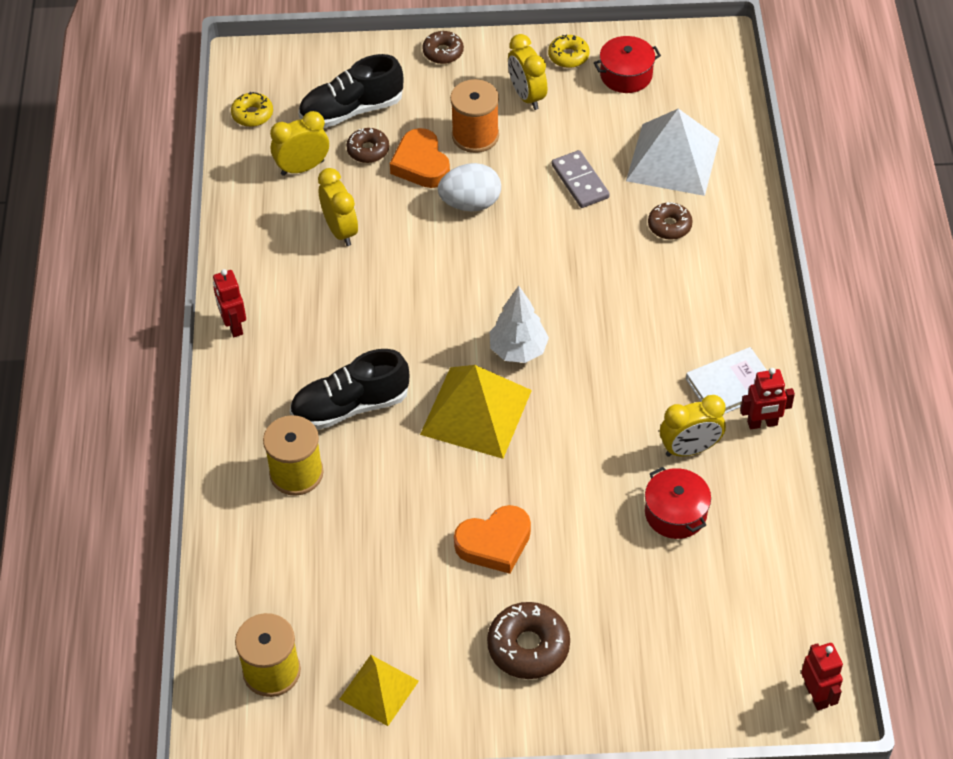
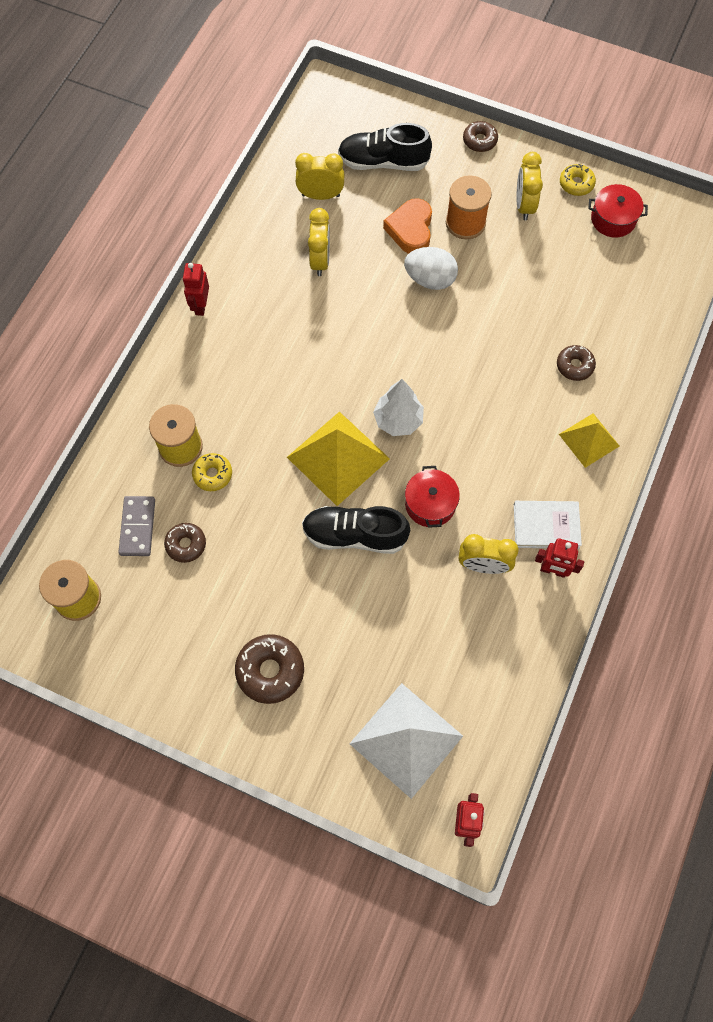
camera: 25 degrees right, 15 degrees up
yellow donut [231,92,273,127] -> yellow donut moved to [192,453,232,491]
black shoe [290,349,409,430] -> black shoe moved to [302,506,410,554]
yellow pyramid [339,655,419,726] -> yellow pyramid moved to [559,413,619,468]
brown donut [346,128,389,163] -> brown donut moved to [164,523,206,563]
orange heart [454,505,531,574] -> none
grey domino [551,150,610,208] -> grey domino moved to [118,496,155,556]
white pyramid [626,109,720,196] -> white pyramid moved to [349,683,463,799]
red pot [645,467,711,539] -> red pot moved to [405,466,460,528]

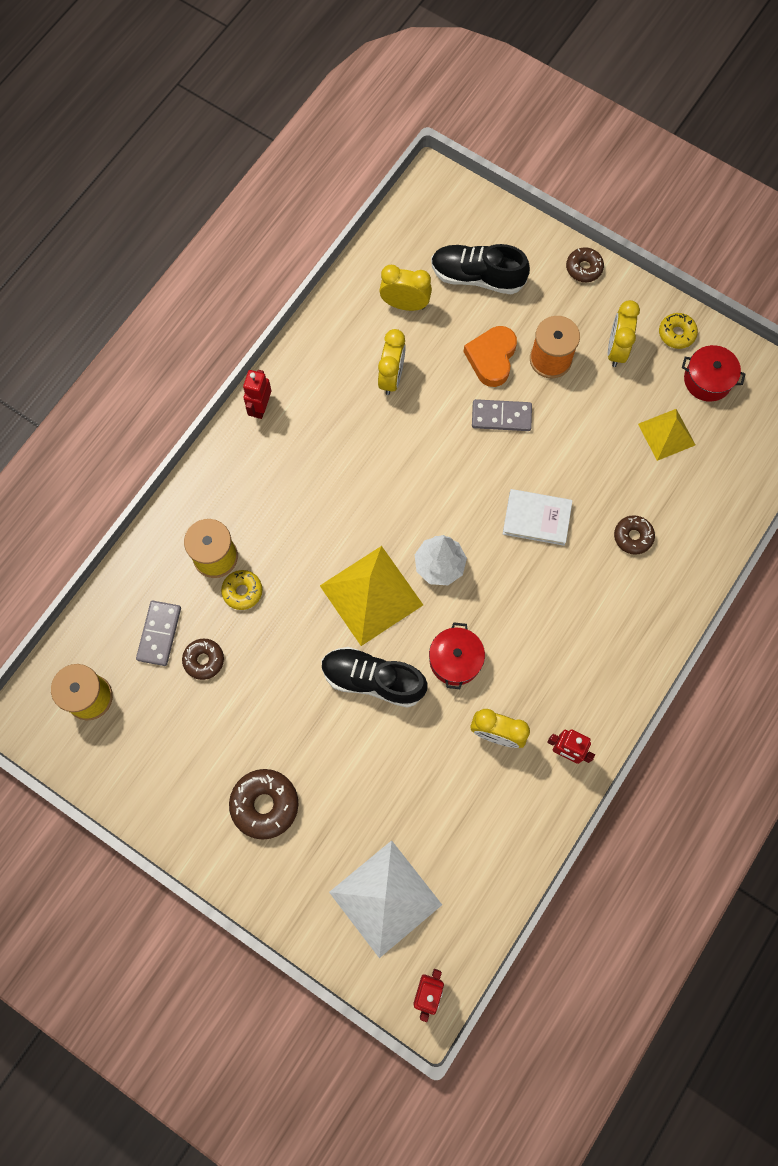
camera: 10 degrees right, 5 degrees up
white egg [404,247,458,290] -> grey domino [472,399,532,431]
white book [514,501,582,549] -> white book moved to [503,489,573,546]
yellow pyramid [559,413,619,468] -> yellow pyramid moved to [638,409,695,461]

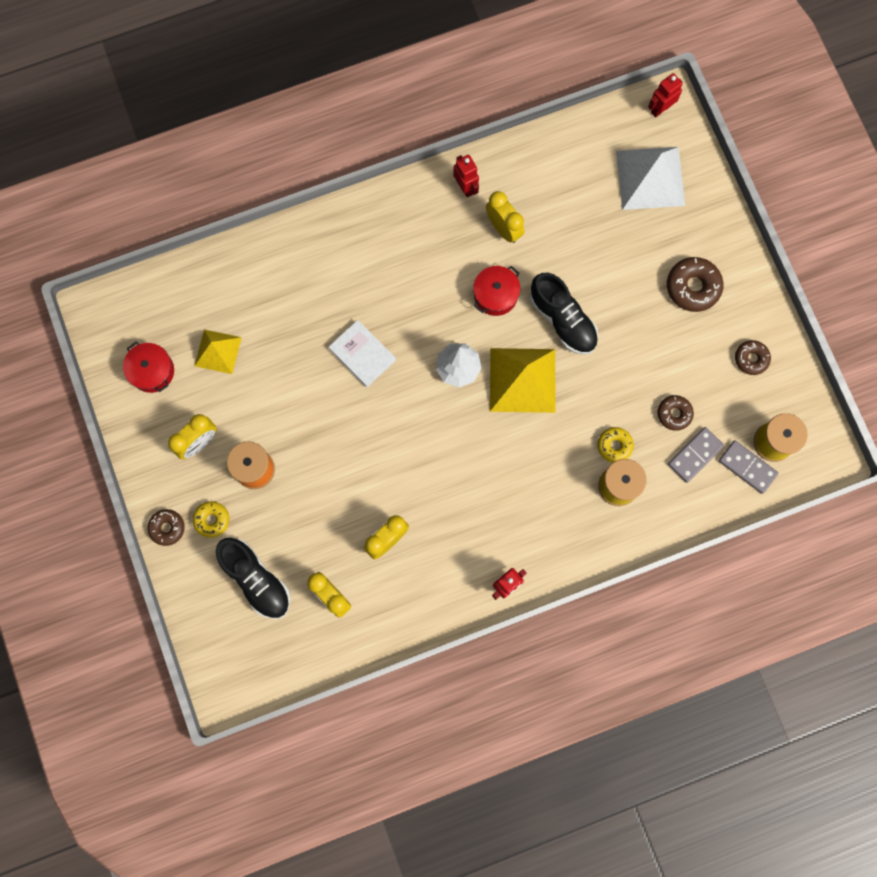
camera: 145 degrees left, 5 degrees up
orange heart [464,326,517,387] -> none
grey domino [472,399,532,431] -> grey domino moved to [719,440,778,494]
brown donut [614,515,655,555] -> brown donut moved to [735,340,771,375]
yellow donut [659,313,698,349] -> yellow donut moved to [193,501,229,538]

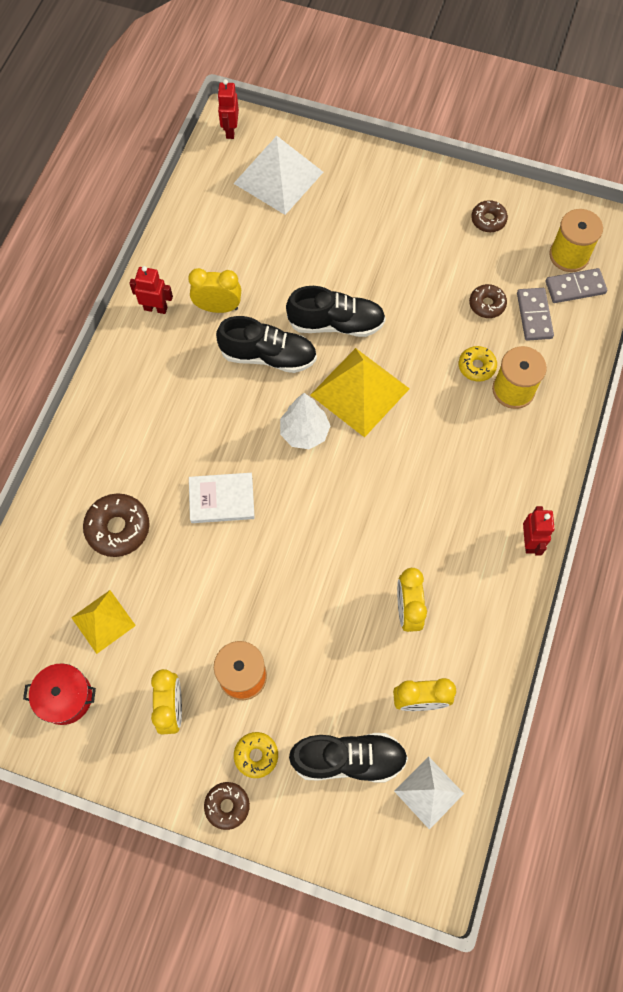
camera: 50 degrees left, 10 degrees down
red pot [473,266,520,316] -> black shoe [216,316,317,373]
brown donut [667,257,723,312] -> brown donut moved to [83,493,150,557]
none -> white pyramid [394,756,464,830]

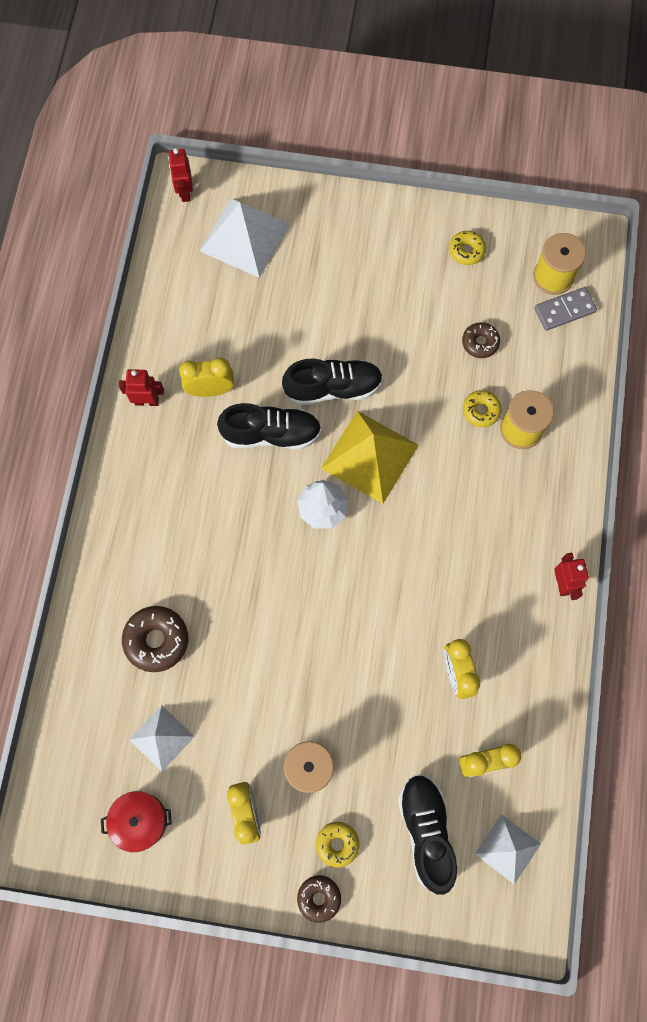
camera: 10 degrees left, 5 degrees up
yellow pyramid [71,590,136,654] -> white pyramid [129,705,195,772]
white book [189,473,255,523] -> none
black shoe [289,733,408,782] -> black shoe turned 90 degrees counterclockwise [398,774,457,895]
brown donut [471,200,508,232] -> yellow donut [449,231,486,265]
grey domino [517,288,554,341] -> none

